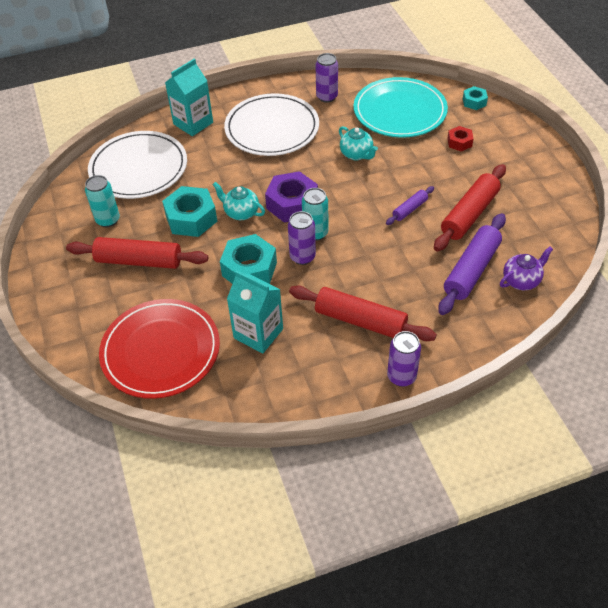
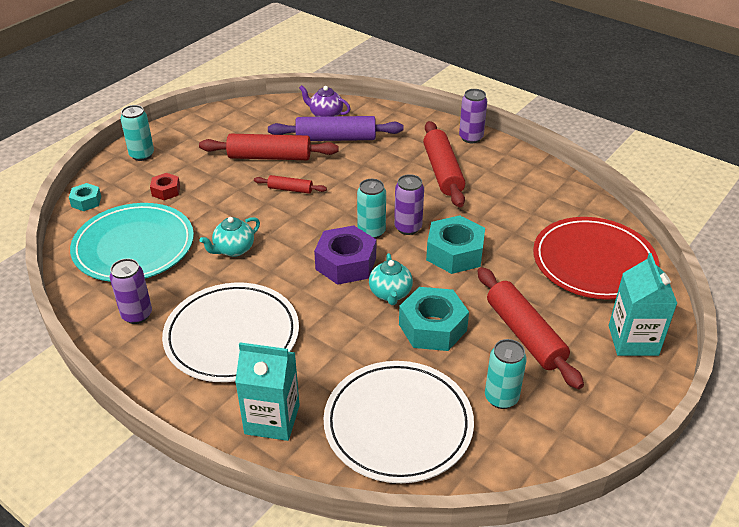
camera: 125 degrees left, 10 degrees down
turquoise carton [227,270,283,354] -> turquoise carton moved to [609,253,677,356]
turquoise teapot [339,126,378,160] -> turquoise teapot turned 150 degrees counterclockwise [200,217,260,257]
purple rolling pin [386,186,434,225] -> red rolling pin [254,175,327,194]
none -> turquoise can [121,105,154,161]

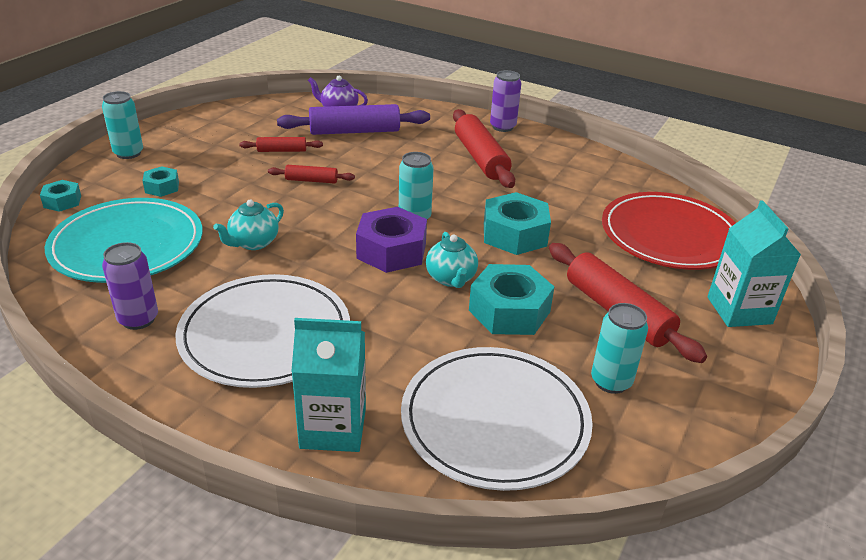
camera: 10 degrees left, 5 degrees down
red nut [150,173,180,200] -> turquoise nut [142,166,179,197]
red rolling pin [199,134,339,160] -> red rolling pin [239,137,323,152], size x0.51
purple can [394,174,424,235] -> none

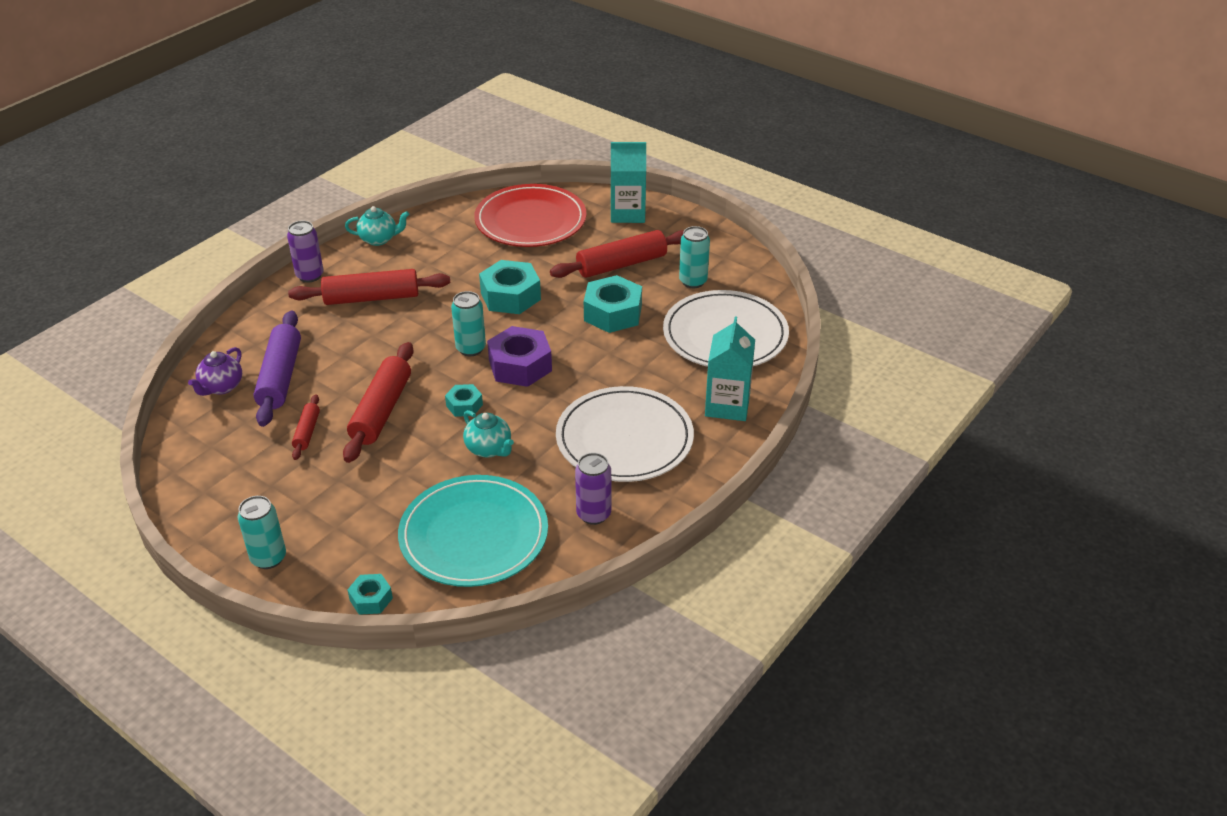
camera: 80 degrees left, 5 degrees up
turquoise nut [142,166,179,197] -> turquoise nut moved to [445,384,483,417]
red rolling pin [268,165,355,183] -> red rolling pin [343,342,414,463], size x1.94
turquoise teapot [426,232,478,288] -> turquoise teapot moved to [345,206,409,246]

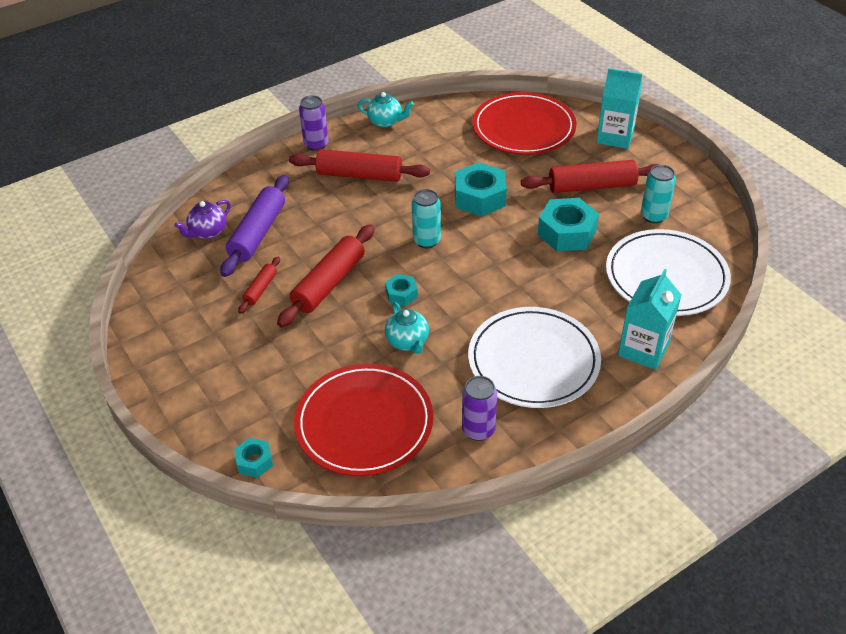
camera: 20 degrees right, 5 degrees up
turquoise can [238,496,286,569] -> none
turquoise plate [398,475,548,587] -> red plate [294,364,433,476]
purple nut [487,326,552,387] -> none

